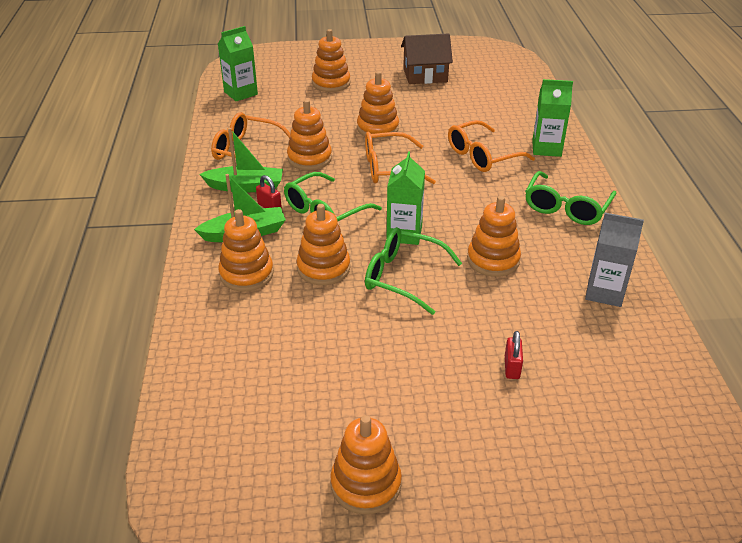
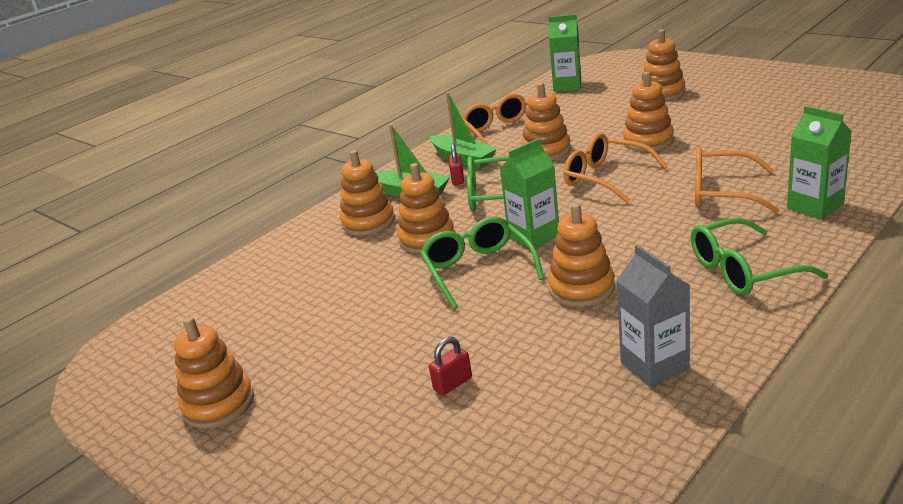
camera: 50 degrees right, 10 degrees down
brown house [401,33,453,84] -> none

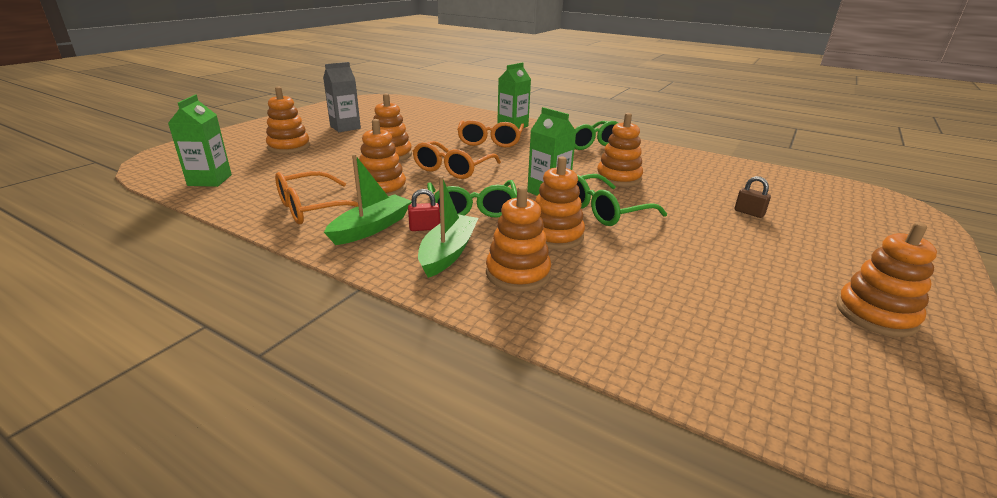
camera: 105 degrees left, 0 degrees up
red padlock [429,337,472,395] -> brown padlock [735,176,771,218]
grey carton [616,245,690,387] -> grey carton moved to [323,62,361,132]

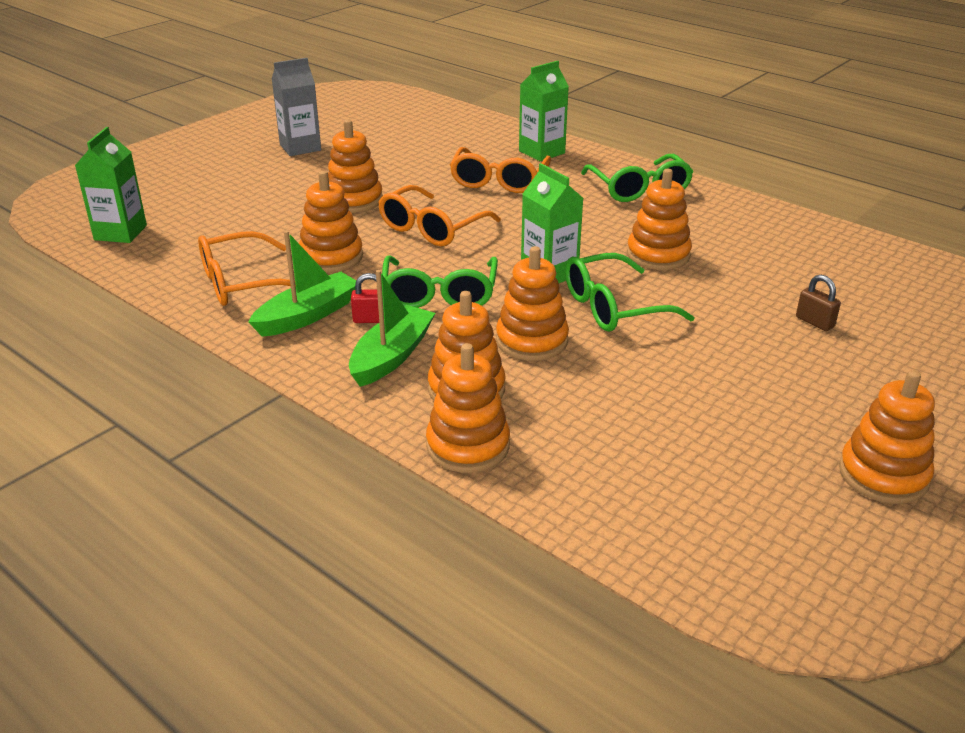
camera: 10 degrees right, 5 degrees up
orange stacking toy [266,87,310,154] -> orange stacking toy moved to [426,343,510,473]

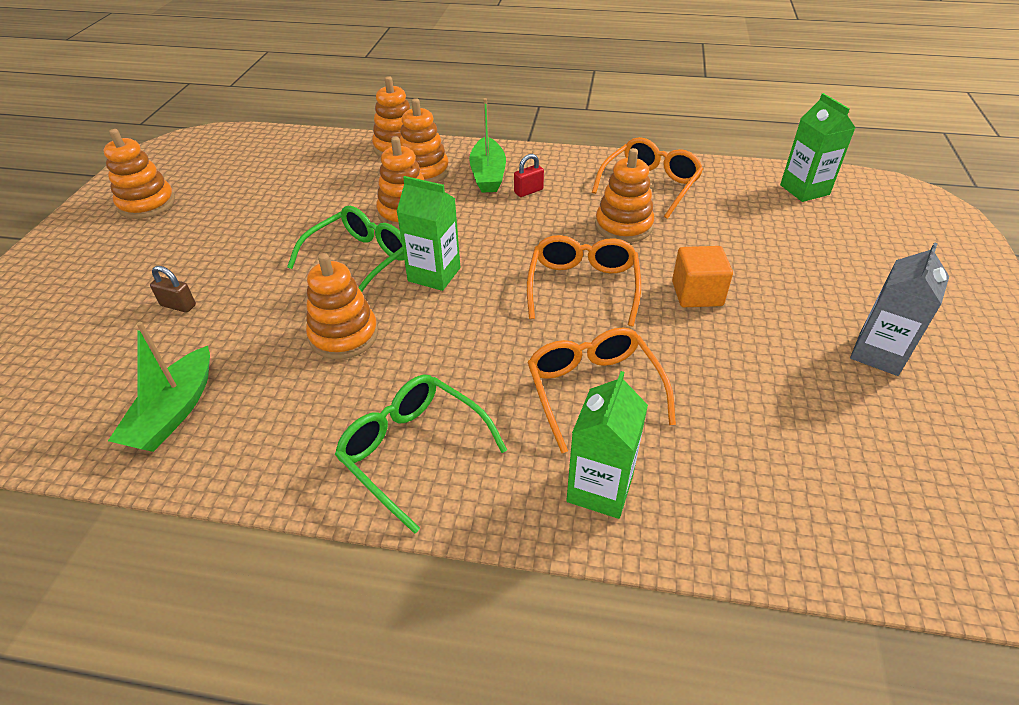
camera: 150 degrees right, 10 degrees up
green boat [248,230,356,337] -> green boat moved to [108,322,210,452]
orange stacking toy [328,120,383,213] -> orange cube [672,246,733,307]
green glasses [382,255,498,308] -> none

